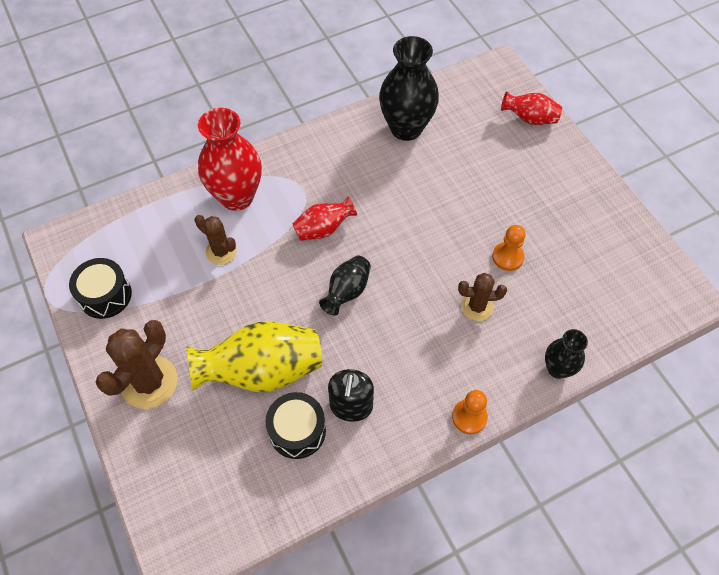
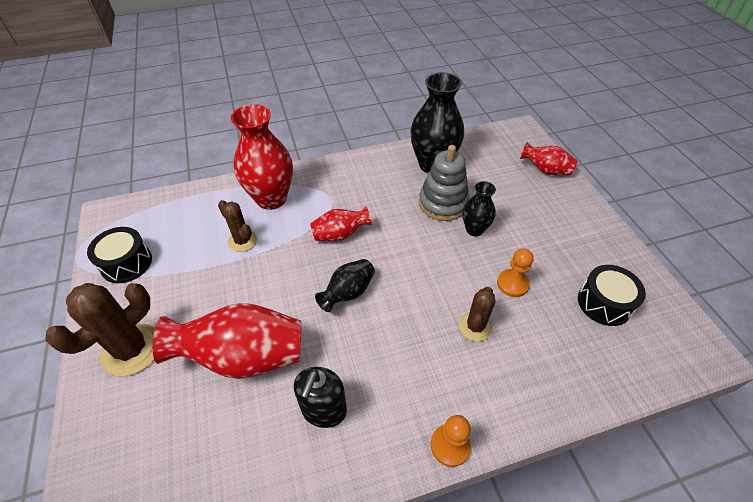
camera: 10 degrees right, 10 degrees down
yellow vase [186,322,322,392] -> red vase [153,303,301,379]
black drum [265,392,326,459] -> black drum moved to [578,265,646,326]
brown cactus [458,273,507,321] -> brown cactus turned 75 degrees counterclockwise [459,287,495,341]
black vase [545,329,588,379] -> black vase moved to [463,181,496,236]
none -> grey stacking toy [419,145,469,221]

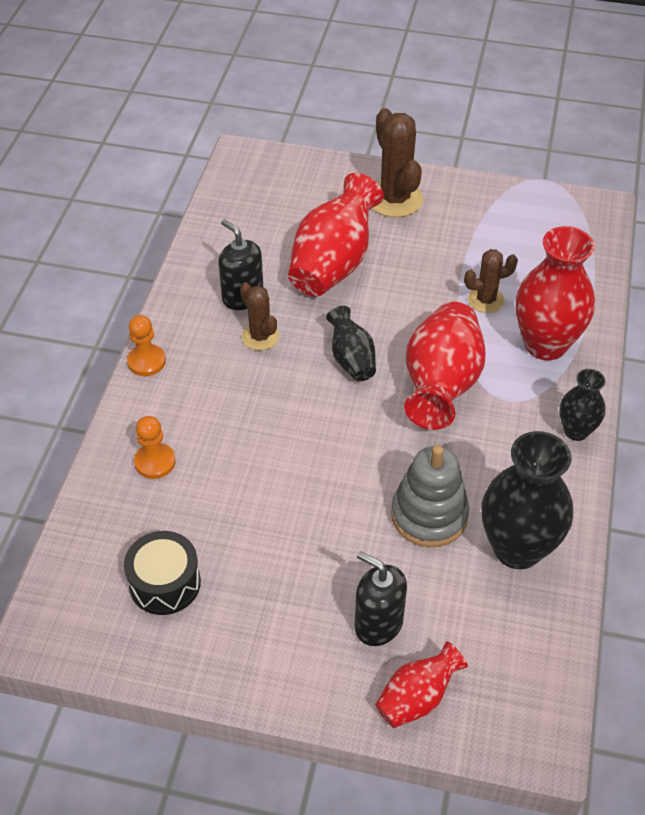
camera: 120 degrees right, 0 degrees up
black drum [87,227,152,283] -> none
red vase [310,206,372,241] -> red vase [404,302,485,430], size x1.82
brown cactus [459,287,495,341] -> brown cactus moved to [240,282,279,350]
black vase [463,181,496,236] -> black vase moved to [559,369,606,441]
orange pawn [497,248,534,297] -> orange pawn moved to [134,416,176,479]
none -> black soap dispenser [354,551,407,646]

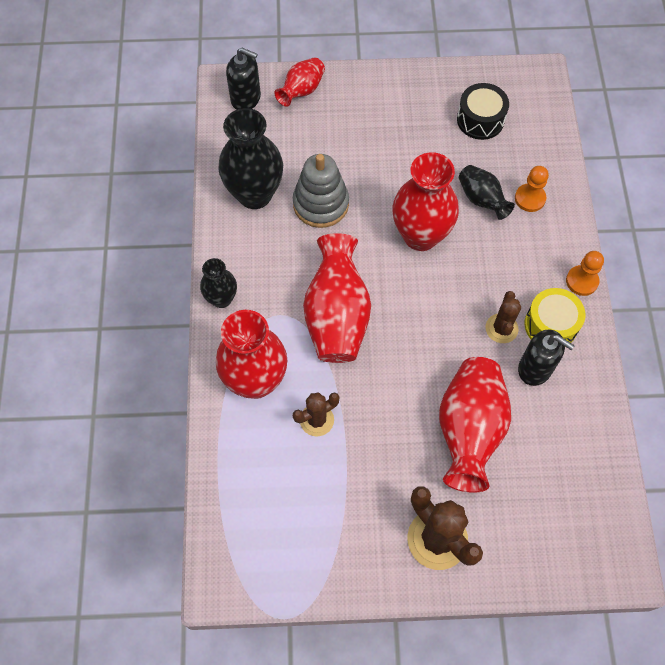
camera: 165 degrees right, 15 degrees up
brown cactus [240,282,279,350] -> brown cactus turned 60 degrees clockwise [486,291,521,343]
black vase [326,306,376,382] -> black vase moved to [459,165,515,220]
black soap dispenser [354,551,407,646] -> black soap dispenser moved to [226,48,261,110]
none -> red vase [393,152,459,251]
none -> yellow drum [524,288,585,343]

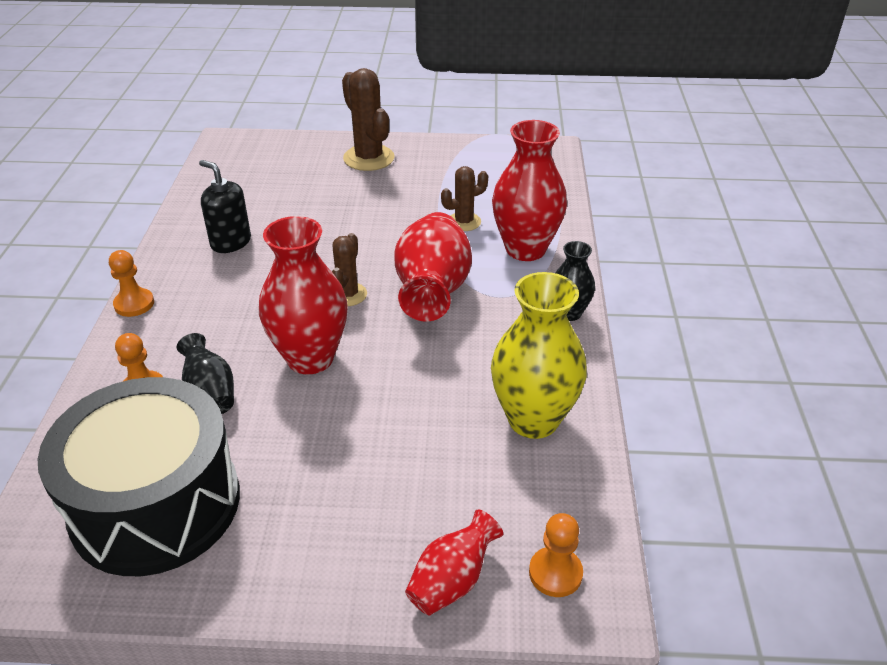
camera: 175 degrees left, 25 degrees down
black vase [218,108,283,209] -> yellow vase [491,272,587,439]
black soap dispenser [226,48,261,110] -> orange pawn [529,513,583,597]
grey stacking toy [293,154,349,228] -> none
red vase [439,357,511,493] -> none
black drum [457,83,509,140] -> black drum [38,377,240,576], size x2.07
brown cactus [486,291,521,343] -> brown cactus moved to [332,233,367,306]
yellow drum [524,288,585,343] -> none

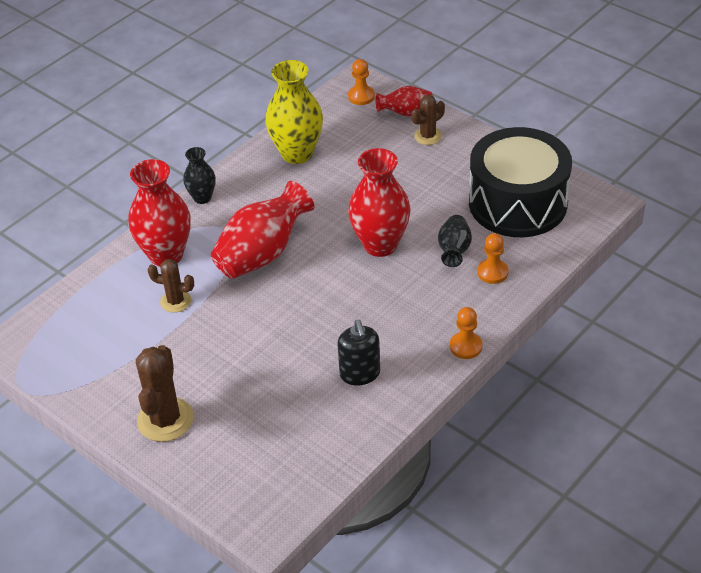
camera: 140 degrees left, 5 degrees up
brown cactus [332,233,367,306] -> brown cactus moved to [411,95,445,145]

